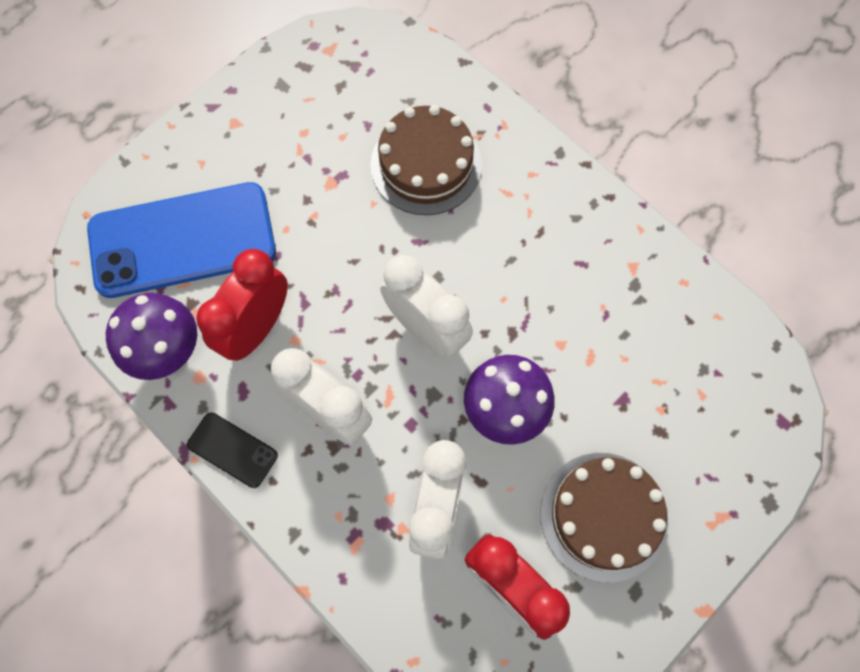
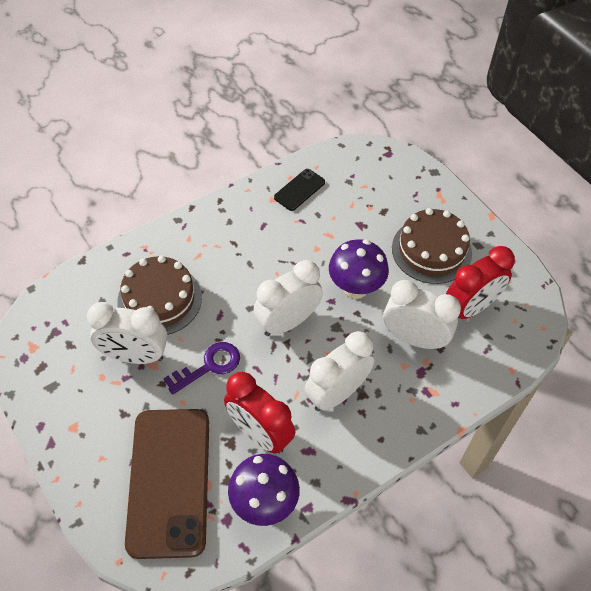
camera: 80 degrees left, 15 degrees down
blue phone [87,182,276,298] -> brown phone [125,409,209,559]
black phone [187,412,278,488] -> black phone moved to [274,169,325,211]
none -> white clock [87,302,168,364]
none -> purple key [163,342,240,395]

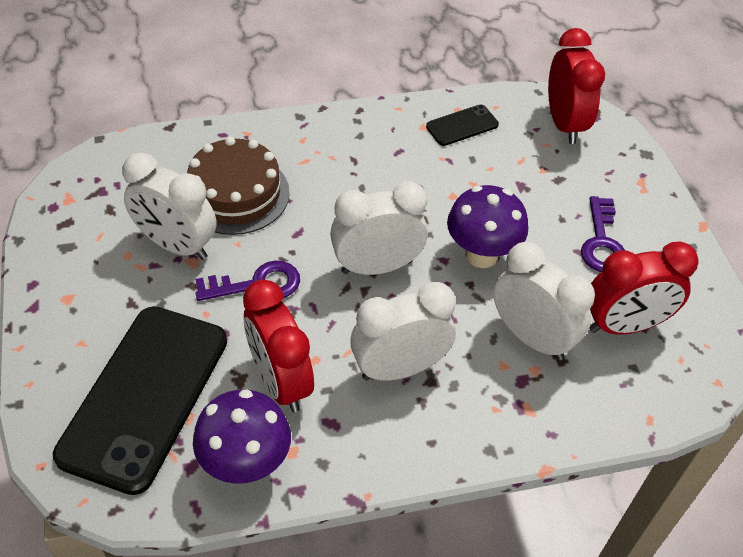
camera: 20 degrees right, 5 degrees down
brown phone [125,409,209,559] -> black phone [53,306,227,495]
brown cake [392,208,472,284] -> purple key [581,196,625,272]
none -> red clock [548,28,605,144]

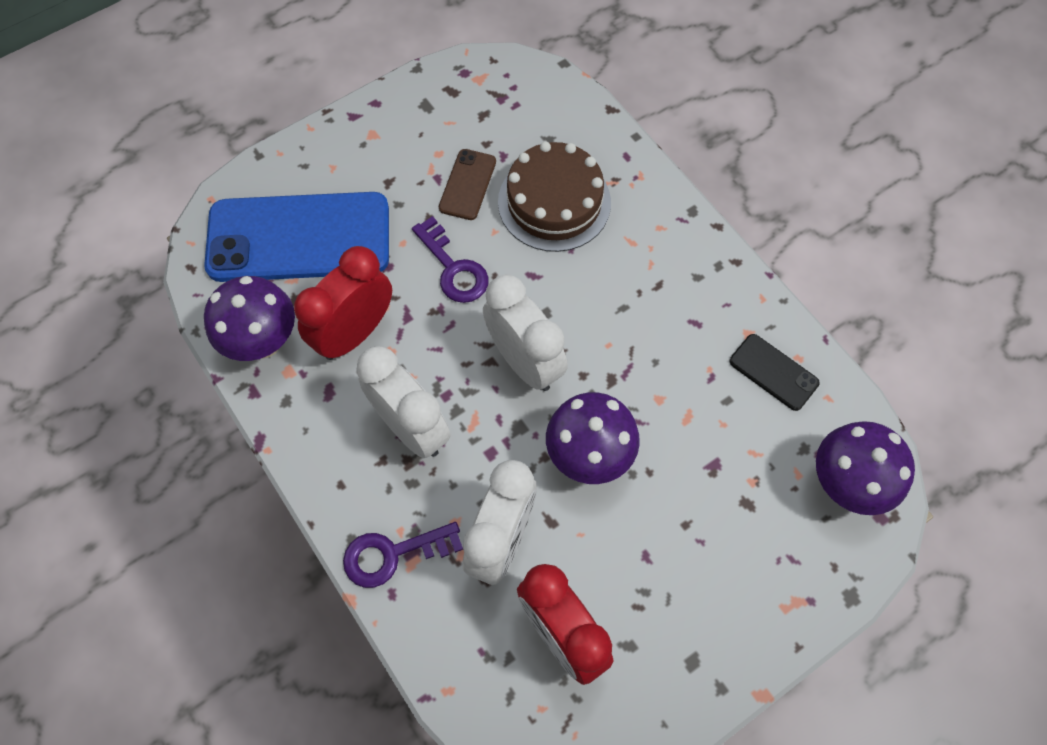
camera: 70 degrees right, 15 degrees up
black phone [53,306,227,495] -> blue phone [204,192,389,282]
white clock [122,153,217,260] -> brown phone [439,149,496,220]
red clock [548,28,605,144] -> purple mushroom [816,421,915,515]
purple key [581,196,625,272] -> purple key moved to [343,522,463,588]

